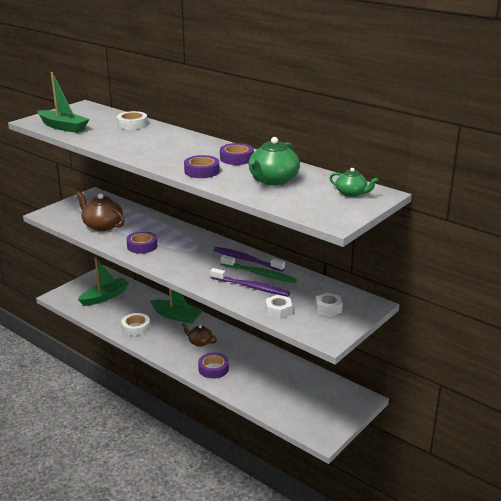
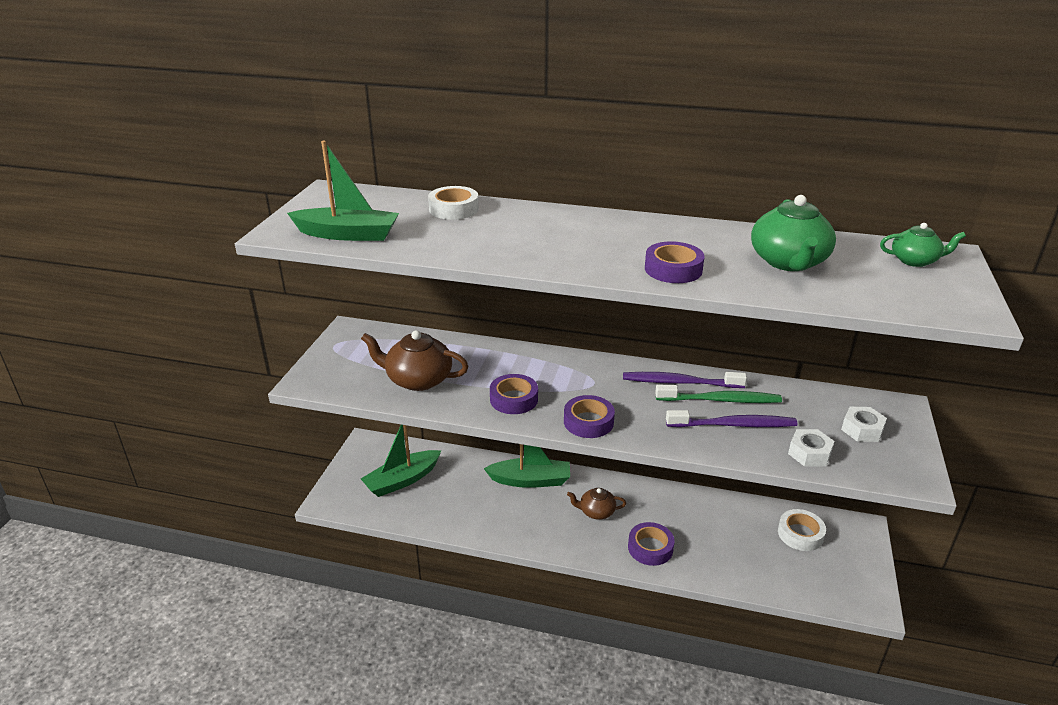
camera: 25 degrees left, 5 degrees up
green boat [78,257,129,306] -> green boat turned 150 degrees counterclockwise [361,425,441,497]
white tape [121,313,150,336] -> white tape moved to [778,509,826,551]
purple tape [220,143,254,165] -> purple tape moved to [564,395,615,438]

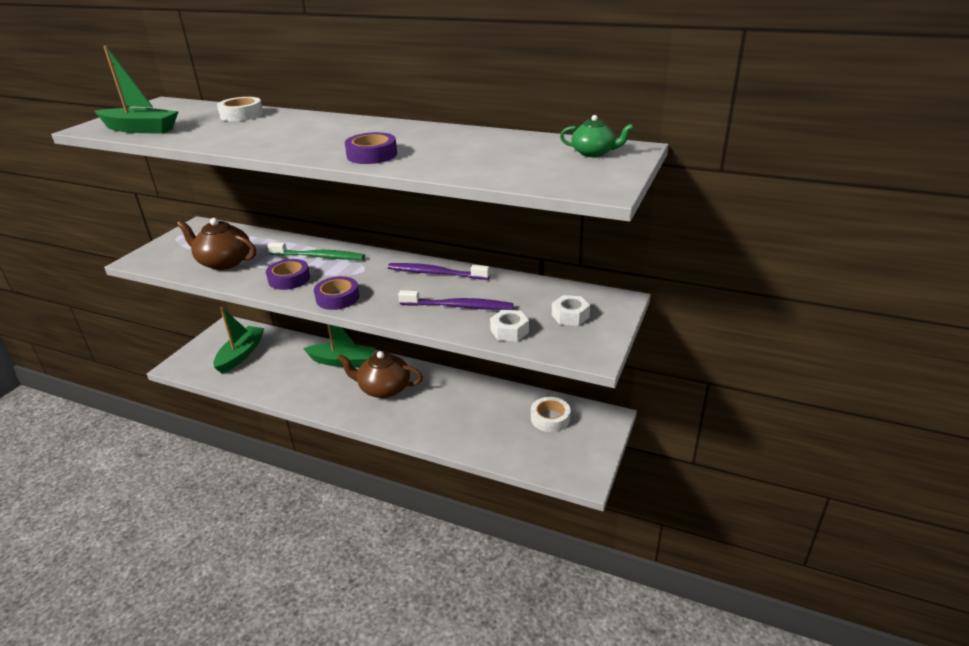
camera: 10 degrees right, 0 degrees up
green boat [361,425,441,497] -> green boat turned 135 degrees clockwise [213,307,264,374]
brown teapot [567,488,626,520] -> brown teapot [337,351,423,398], size x1.70
purple tape [628,522,675,566] -> none
green toothbrush [655,385,782,403] -> green toothbrush moved to [267,242,365,260]
green teapot [751,195,836,271] -> none

